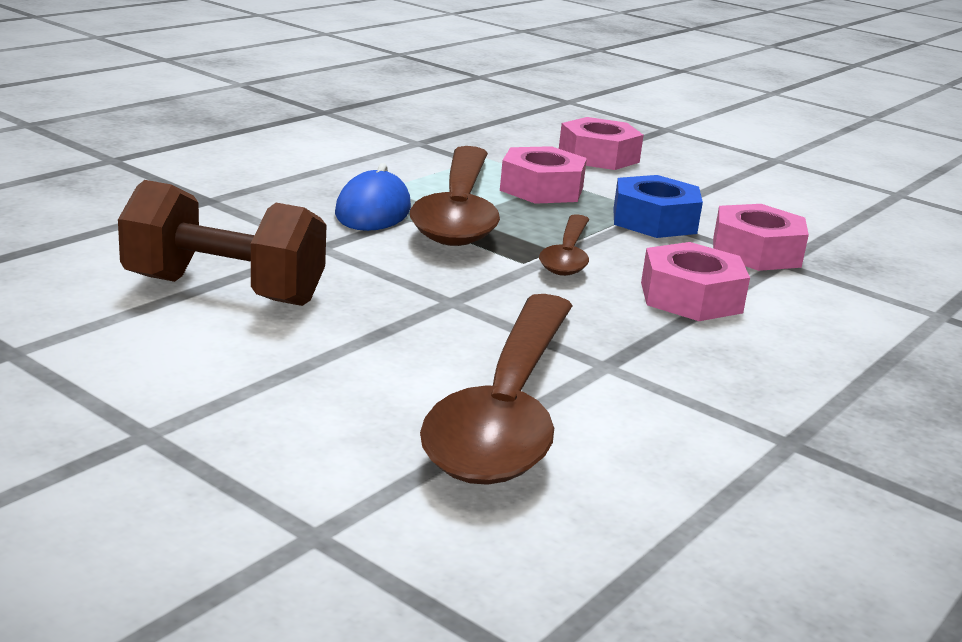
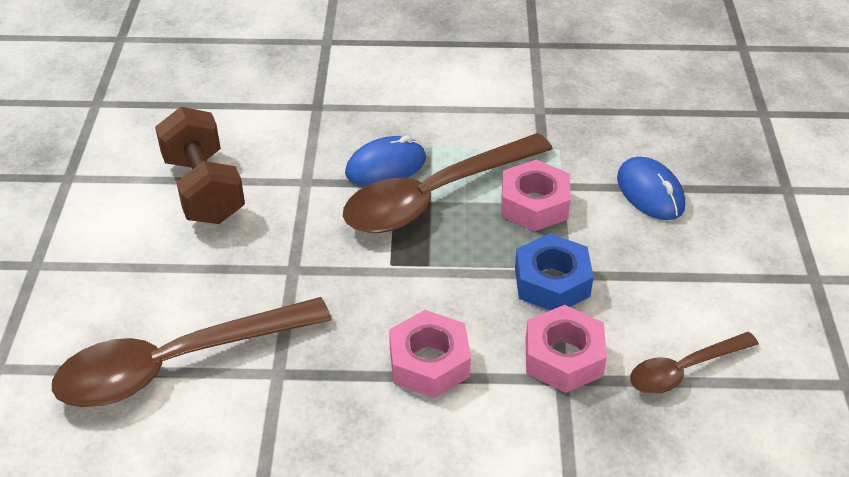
camera: 55 degrees right, 20 degrees up
brown spoon [539,214,589,276] -> brown spoon moved to [630,332,759,394]
pink nut [559,117,644,170] -> blue mouse [617,157,685,220]

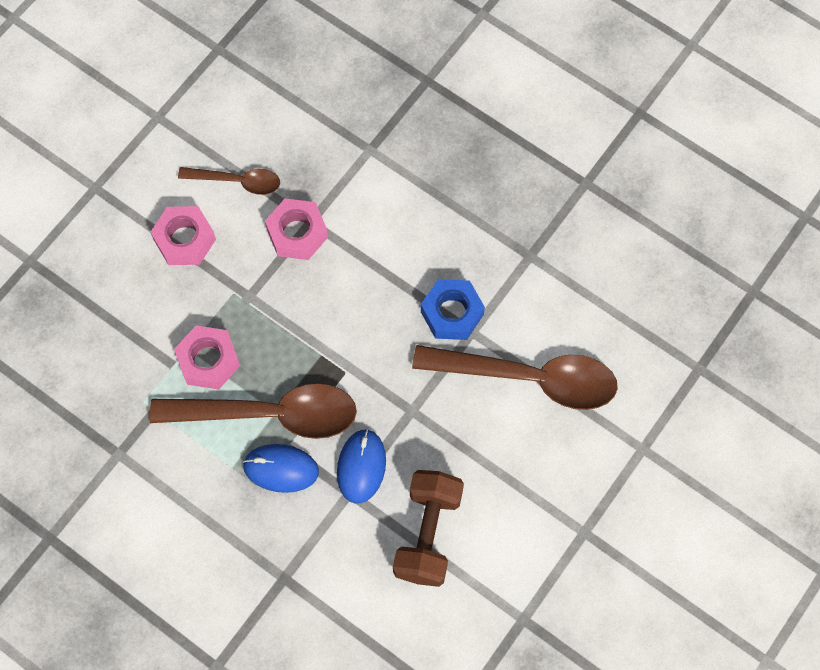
camera: 145 degrees left, 25 degrees up
pink nut [389,310,471,398] -> pink nut moved to [151,206,216,265]
blue nut [515,233,594,310] -> blue nut moved to [421,279,485,340]
blue mouse [617,157,685,220] -> blue mouse moved to [337,429,386,504]

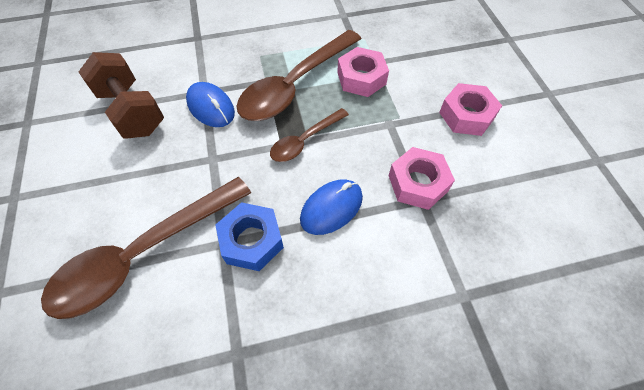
camera: 130 degrees right, 10 degrees down
brown spoon [178,167,280,195] -> brown spoon moved to [270,108,349,162]
blue mouse [243,444,319,493] -> blue mouse moved to [300,179,363,235]

